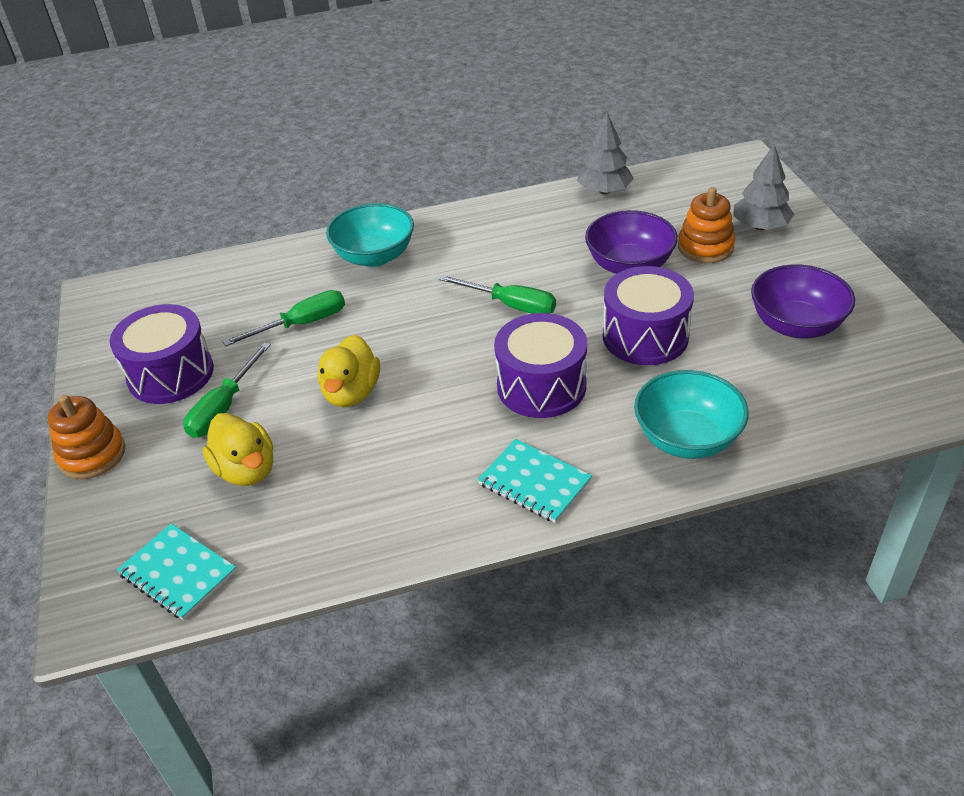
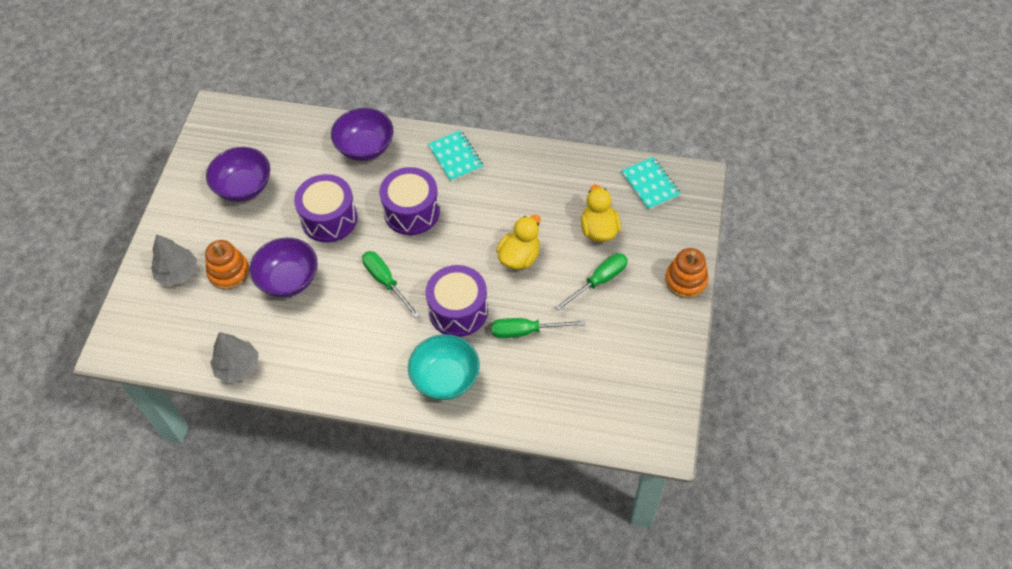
camera: 155 degrees left, 15 degrees up
purple drum [110,304,214,404] -> purple drum moved to [425,265,488,337]
turquoise bowl [634,370,749,459] -> purple bowl [331,108,394,161]

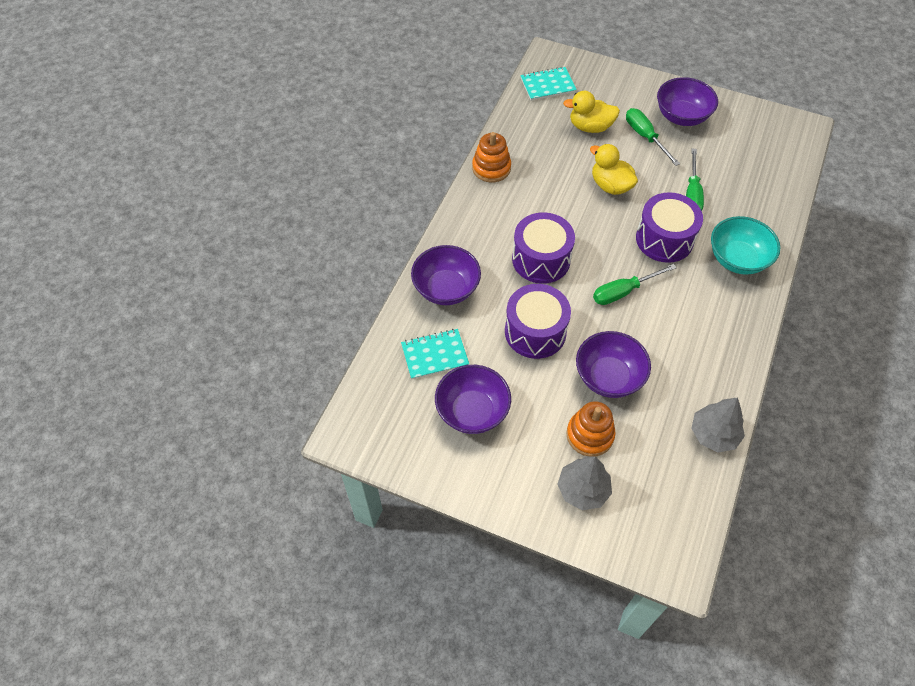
camera: 80 degrees left, 0 degrees up
turquoise notebook [428,130,483,182] -> turquoise notebook moved to [401,329,469,379]
orange stacking toy [665,248,709,298] -> orange stacking toy moved to [472,132,511,182]
none -> purple bowl [657,77,718,126]

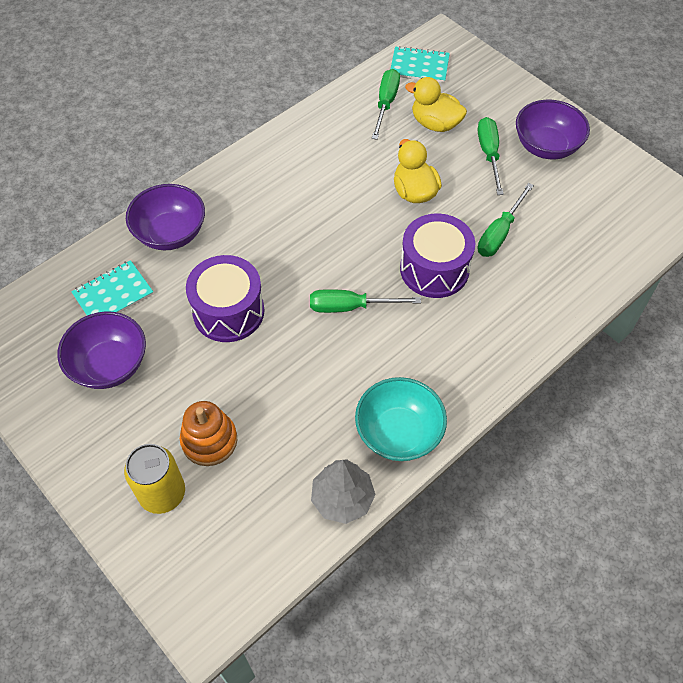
camera: 25 degrees right, 0 degrees up
turquoise notebook [401,329,469,379] -> turquoise notebook turned 45 degrees counterclockwise [71,260,153,315]
orange stacking toy [472,132,511,182] -> none
purple drum [512,212,575,284] -> none
grey tree [558,456,612,511] -> yellow can [124,444,185,514]
purple bowl [576,331,651,398] -> none
turquoise bowl [711,216,780,275] -> turquoise bowl moved to [355,377,447,461]
none -> green screwdriver [372,69,400,140]

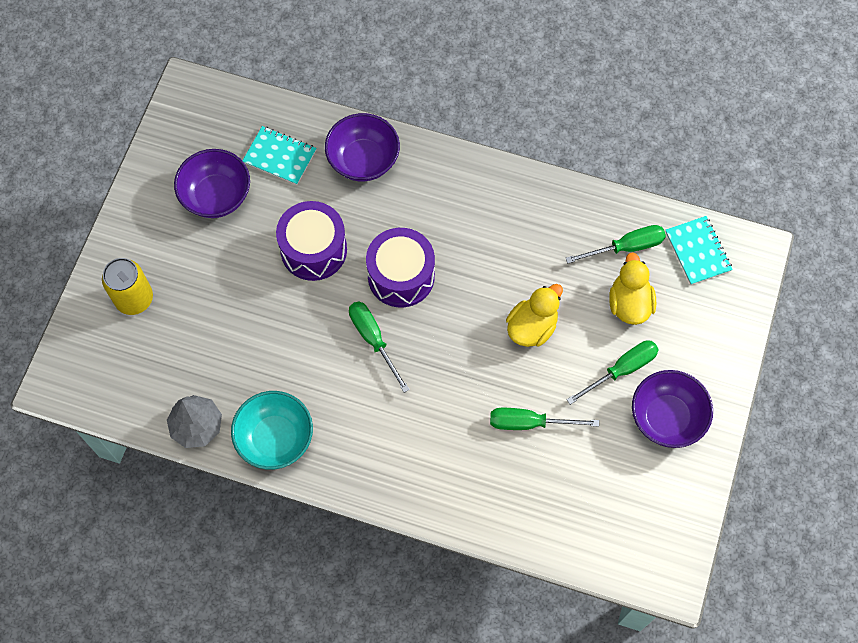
camera: 60 degrees right, 10 degrees up
orange stacking toy [180,401,237,466] -> none
purple drum [400,213,475,298] -> purple drum moved to [366,228,435,307]

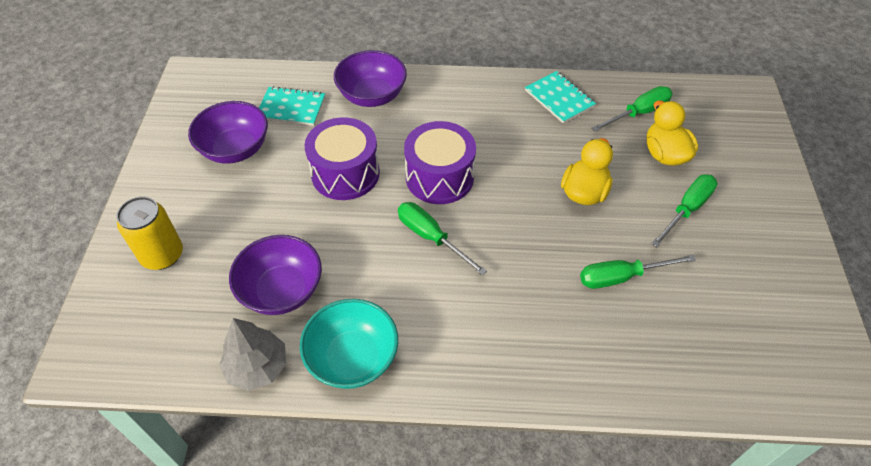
camera: 15 degrees left, 15 degrees down
purple bowl [632,370,713,448] -> purple bowl moved to [229,235,322,315]
turquoise notebook [665,216,733,285] -> turquoise notebook moved to [525,71,596,123]

